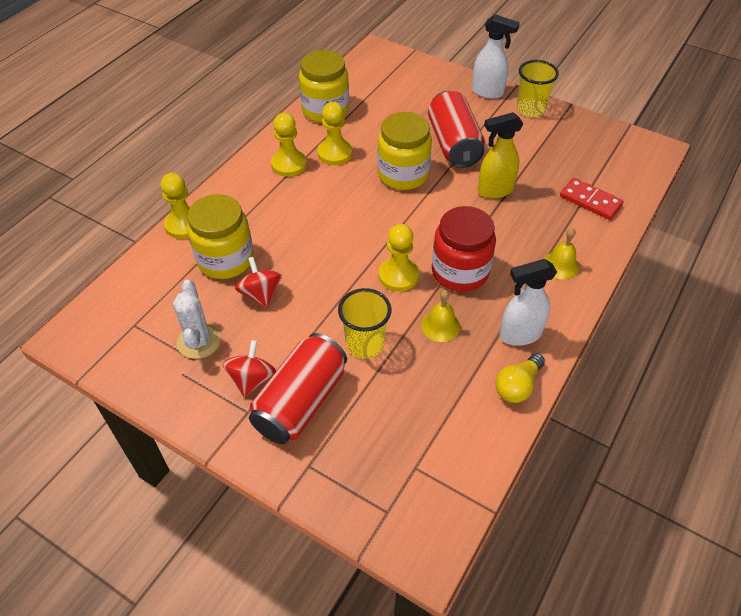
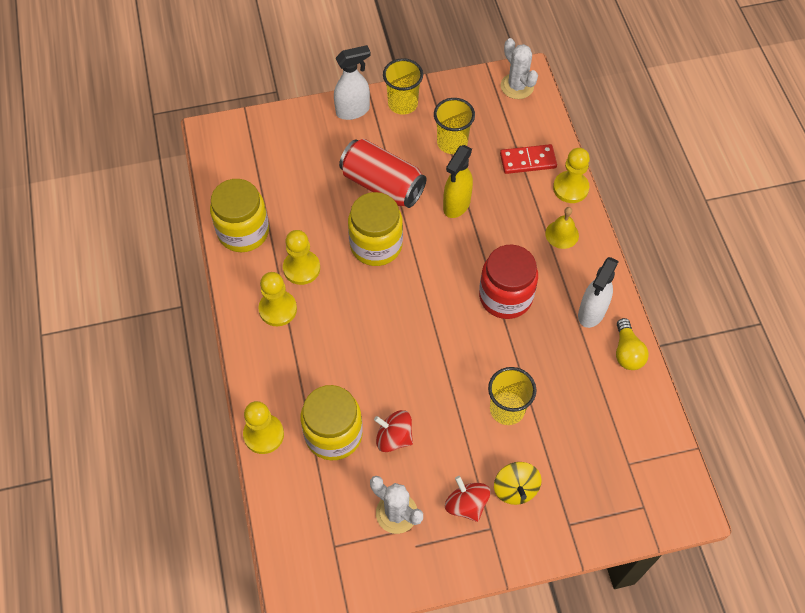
camera: 45 degrees left, 10 degrees up
red can [249,333,347,444] -> yellow spinning top [494,462,542,505]
yellow pawn [379,224,419,292] -> yellow pawn moved to [553,148,590,203]
yellow bell [421,290,460,342] -> none
none -> yellow cup [434,98,475,154]
none -> white cactus [501,38,538,99]

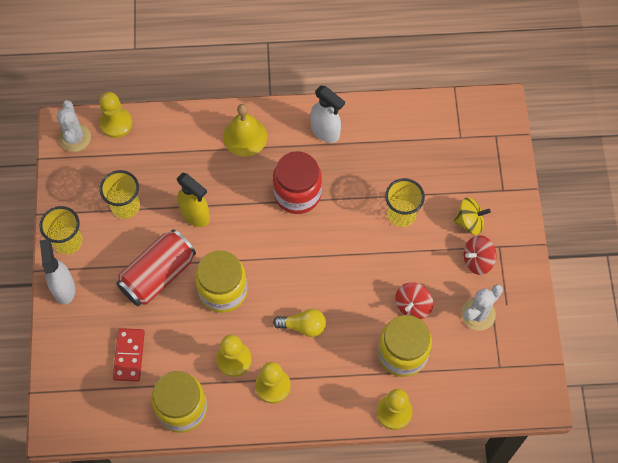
camera: 80 degrees left, 5 degrees up
red domino [500,144,557,174] -> red domino moved to [113,328,145,381]
white cactus [501,38,538,99] -> white cactus turned 75 degrees counterclockwise [57,100,91,152]
yellow bell [545,207,579,249] -> yellow bell [223,104,267,157], size x1.50
yellow pawn [553,148,590,203] -> yellow pawn moved to [99,92,132,138]
yellow light bulb [616,318,649,370] -> yellow light bulb moved to [273,309,326,337]

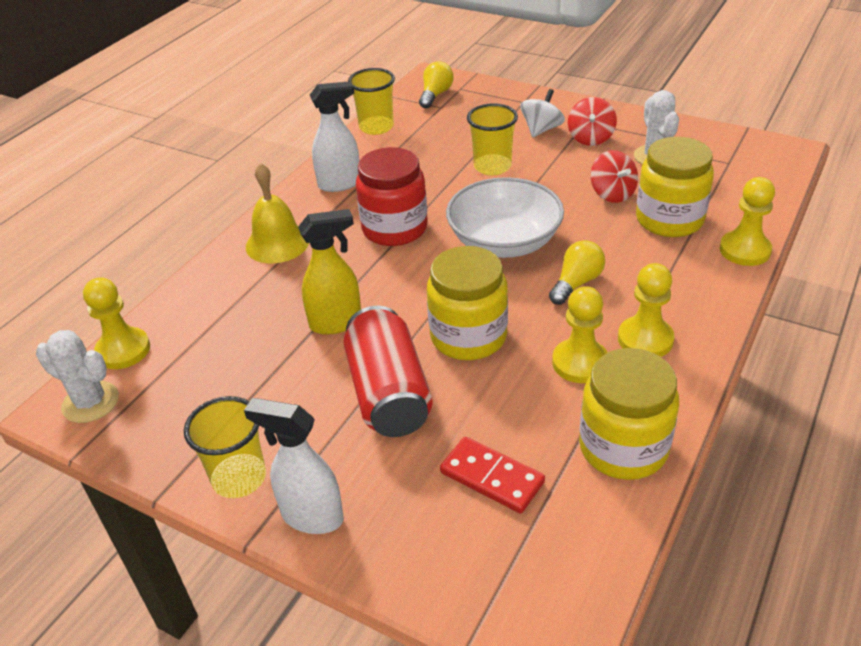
camera: 55 degrees left, 25 degrees down
yellow cup [100,170,140,219] -> yellow cup moved to [348,68,395,135]
yellow spinning top [454,197,491,235] -> white spinning top [520,89,565,137]
none -> yellow light bulb [419,61,453,108]
none -> white bowl [446,177,564,258]

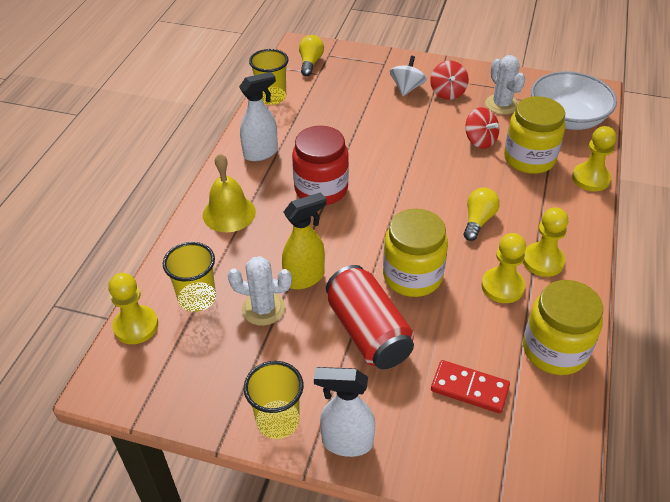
camera: 15 degrees left, 5 degrees up
white cactus [36,330,119,423] -> white cactus moved to [228,256,292,326]
white bowl [446,177,564,258] -> white bowl moved to [531,71,617,130]
yellow cup [467,103,518,175] -> yellow cup moved to [163,242,216,312]

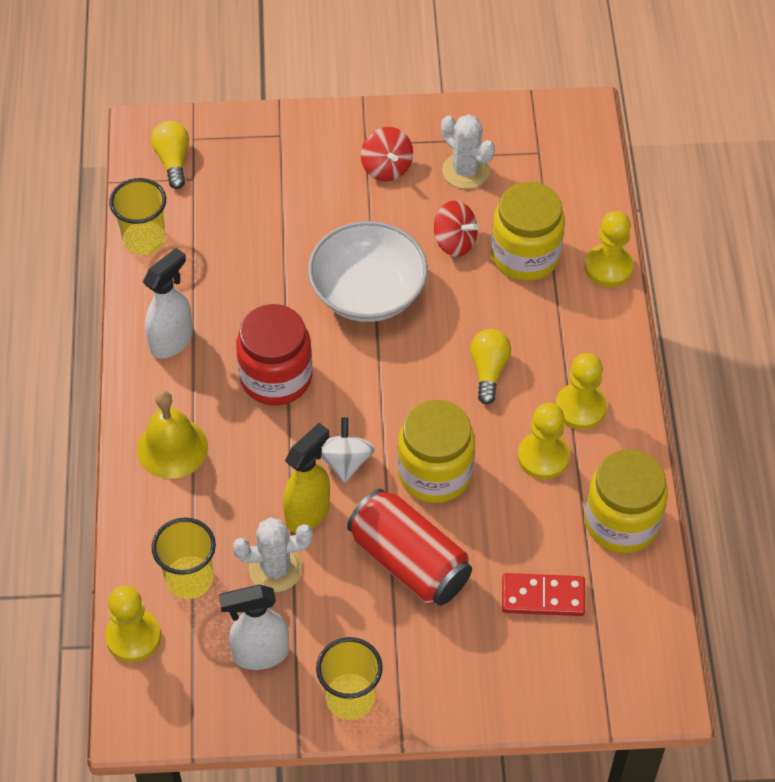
camera: 20 degrees left, 10 degrees up
white spray bottle [314,367,375,457] -> white spray bottle moved to [219,584,289,670]
white spinning top [390,56,427,96] -> white spinning top moved to [321,417,375,483]
white bowl [531,71,617,130] -> white bowl moved to [308,221,428,322]

